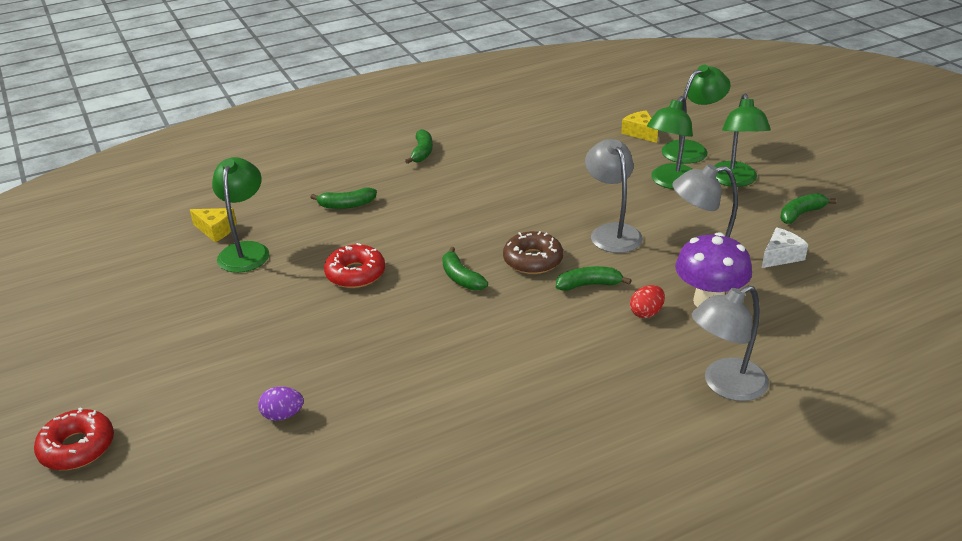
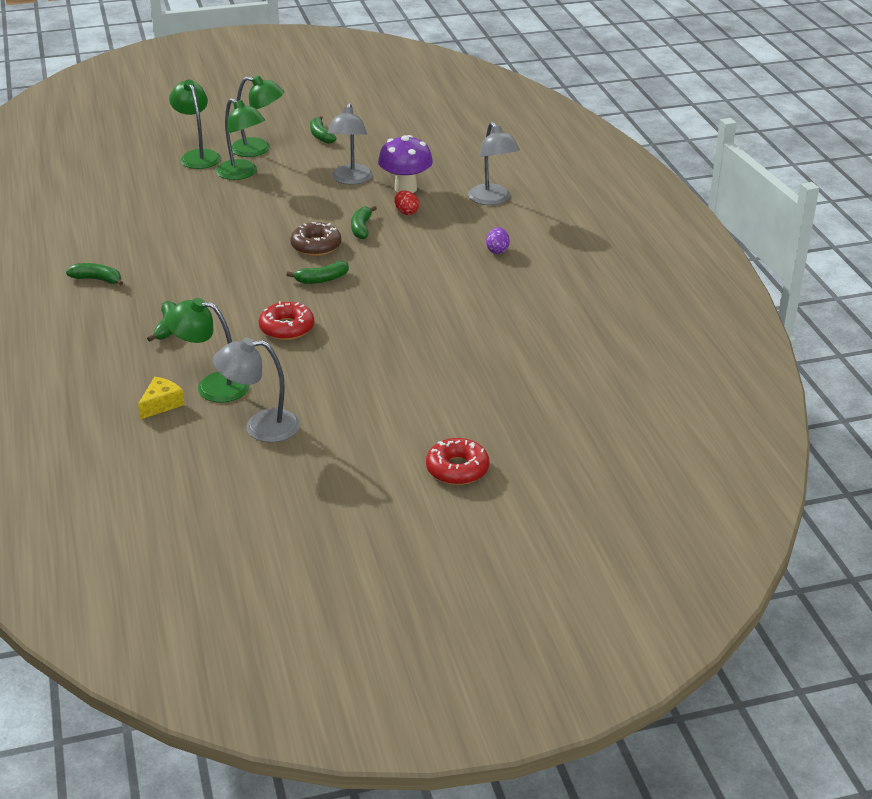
camera: 80 degrees left, 0 degrees up
purple egg [258,387,304,421] -> purple egg moved to [486,227,510,254]
grey lamp [585,139,643,253] -> grey lamp moved to [213,338,300,442]
yellow cheese [621,110,658,143] -> none
white cheese [762,228,808,268] -> none

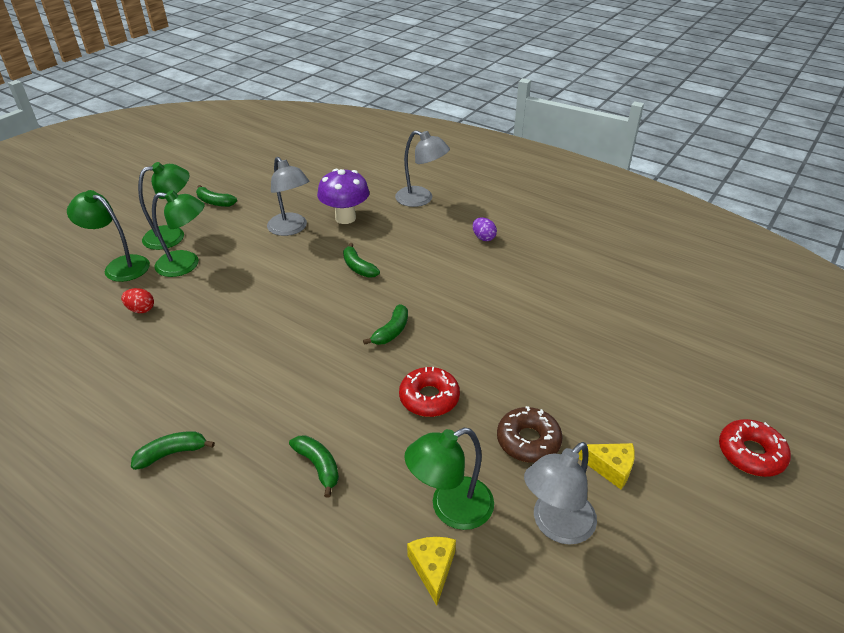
camera: 40 degrees left, 5 degrees up
brown donut [290,222,341,256] -> brown donut moved to [497,406,563,463]
red egg [395,190,419,215] -> red egg moved to [121,288,154,313]
none -> yellow cheese [579,443,635,489]

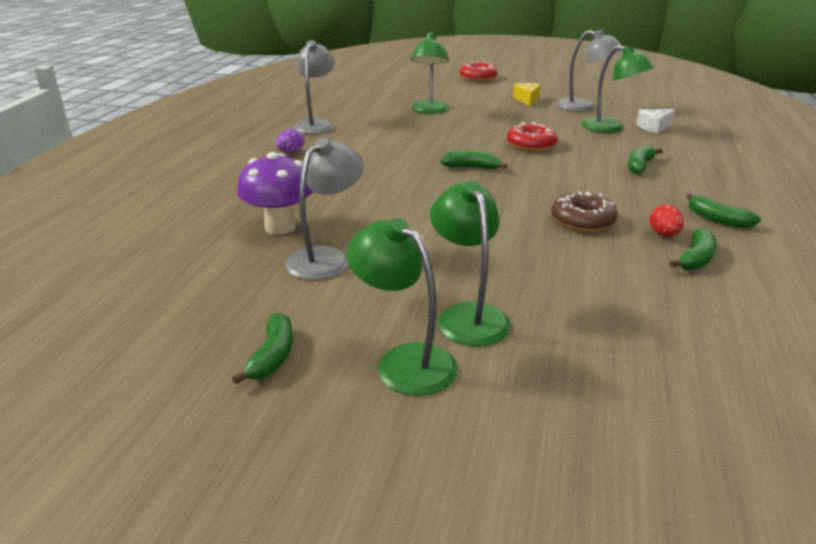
camera: 110 degrees left, 10 degrees down
green lamp [67,190,150,282] -> green lamp moved to [411,32,449,114]
red egg [121,288,154,313] -> red egg moved to [649,204,684,237]
green banana [343,243,380,278] -> green banana moved to [669,228,717,270]
grey lamp [395,130,450,207] -> grey lamp moved to [293,40,335,134]
yellow cheese [407,537,456,606] -> white cheese [636,109,675,134]
brown donut [497,406,563,463] -> brown donut moved to [552,192,618,232]

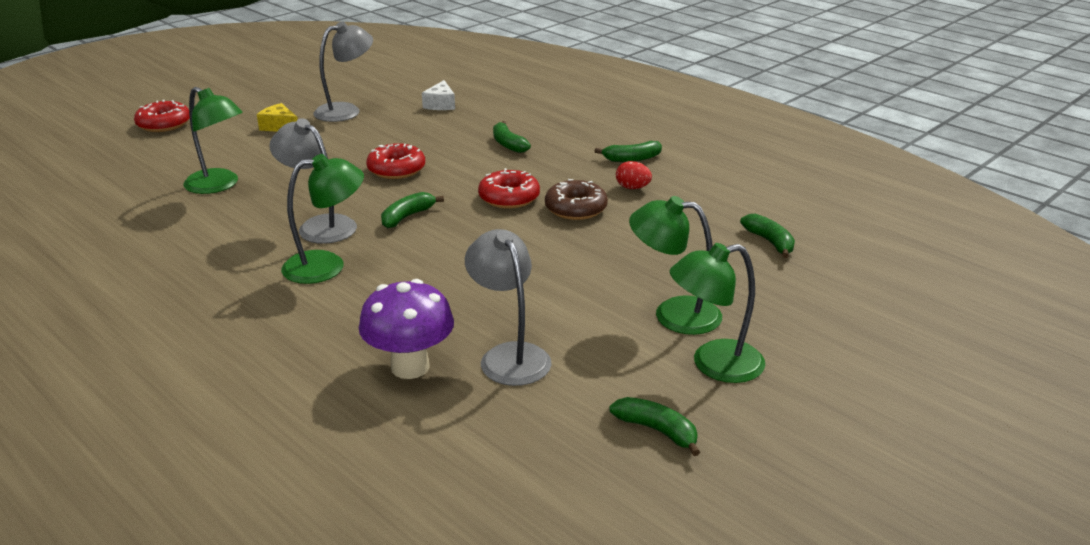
camera: 60 degrees left, 0 degrees up
purple egg [276,129,304,153] -> none
grey lamp [293,40,335,134] -> grey lamp moved to [269,118,357,244]
green lamp [582,45,655,133] -> green lamp moved to [281,154,364,284]
green banana [669,228,717,270] -> green banana moved to [740,214,795,258]
none -> red donut [478,168,540,209]

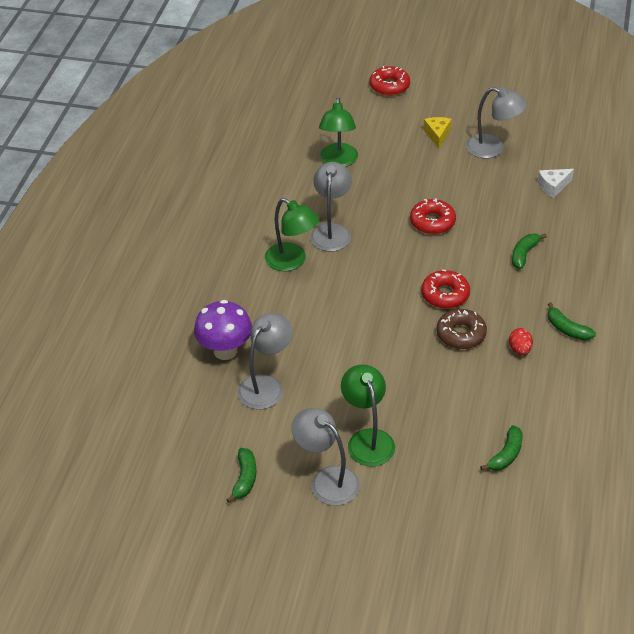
camera: 60 degrees right, 15 degrees up
green banana [381,192,444,228] -> none
green lamp [669,243,765,383] -> grey lamp [291,408,360,506]

